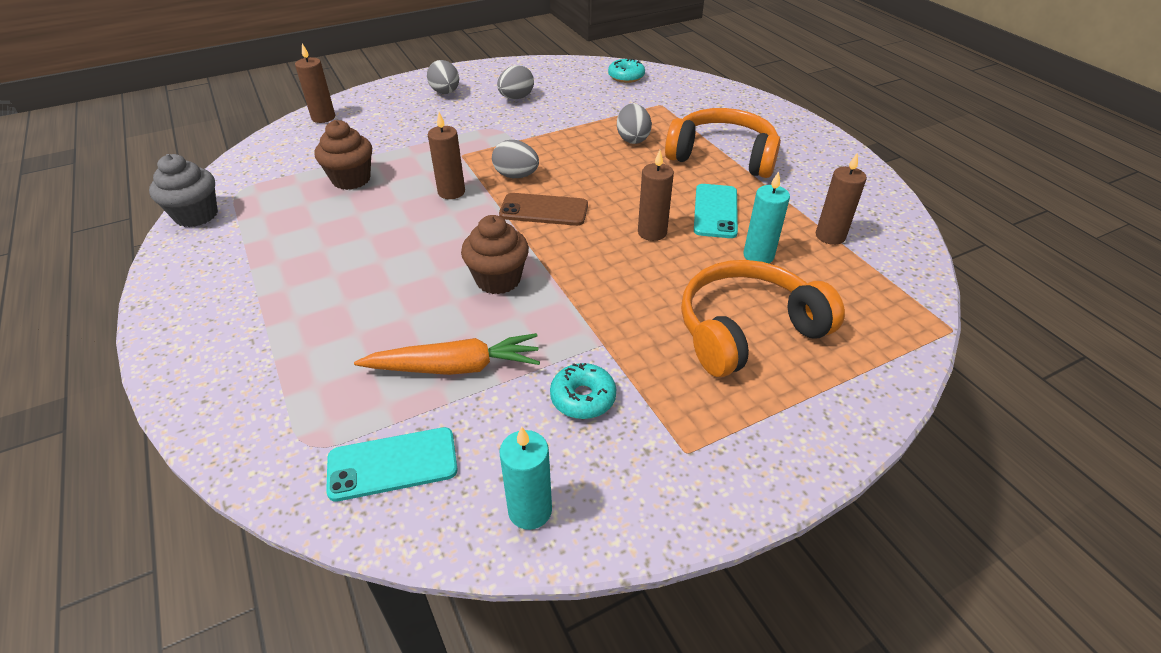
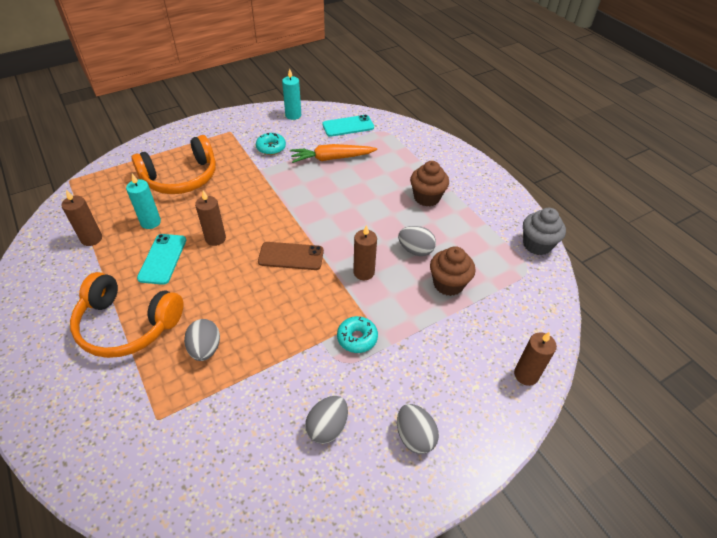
camera: 175 degrees right, 5 degrees up
brown cupcake [461,215,529,294] -> brown cupcake moved to [410,161,449,206]
grey egg [492,140,539,178] -> grey egg moved to [398,226,436,256]
turquoise donut [608,59,645,83] -> turquoise donut moved to [337,316,378,353]

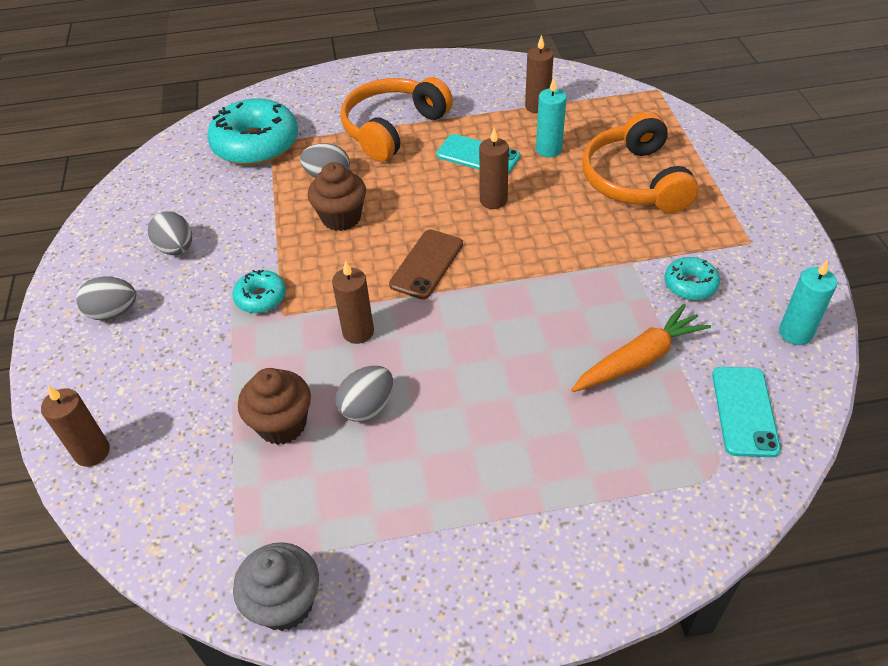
camera: 115 degrees right, 0 degrees up
orange carrot [290,144,377,163] -> orange carrot turned 45 degrees clockwise [571,304,711,392]
brown cupcake [410,161,449,206] -> brown cupcake moved to [308,162,366,231]
none -> turquoise donut [207,98,298,165]

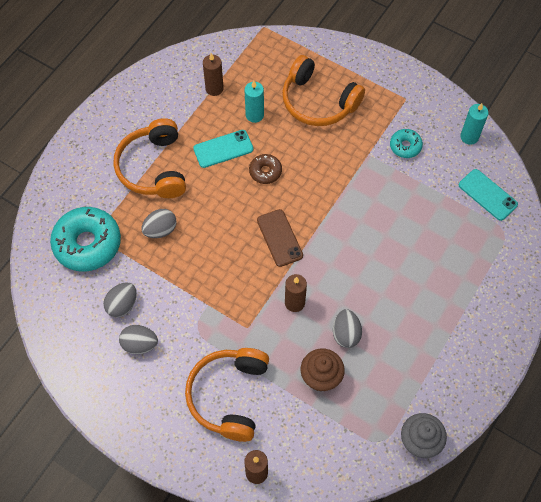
camera: 50 degrees left, 15 degrees up
grey egg [76,276,136,320] -> grey egg moved to [103,282,137,318]
turquoise donut [232,270,286,313] -> none
brown cupcake [308,162,366,231] -> none
brown candle [479,128,509,209] -> brown donut [249,154,282,184]
orange carrot [571,304,711,392] -> none
none -> orange headphones [185,348,269,442]

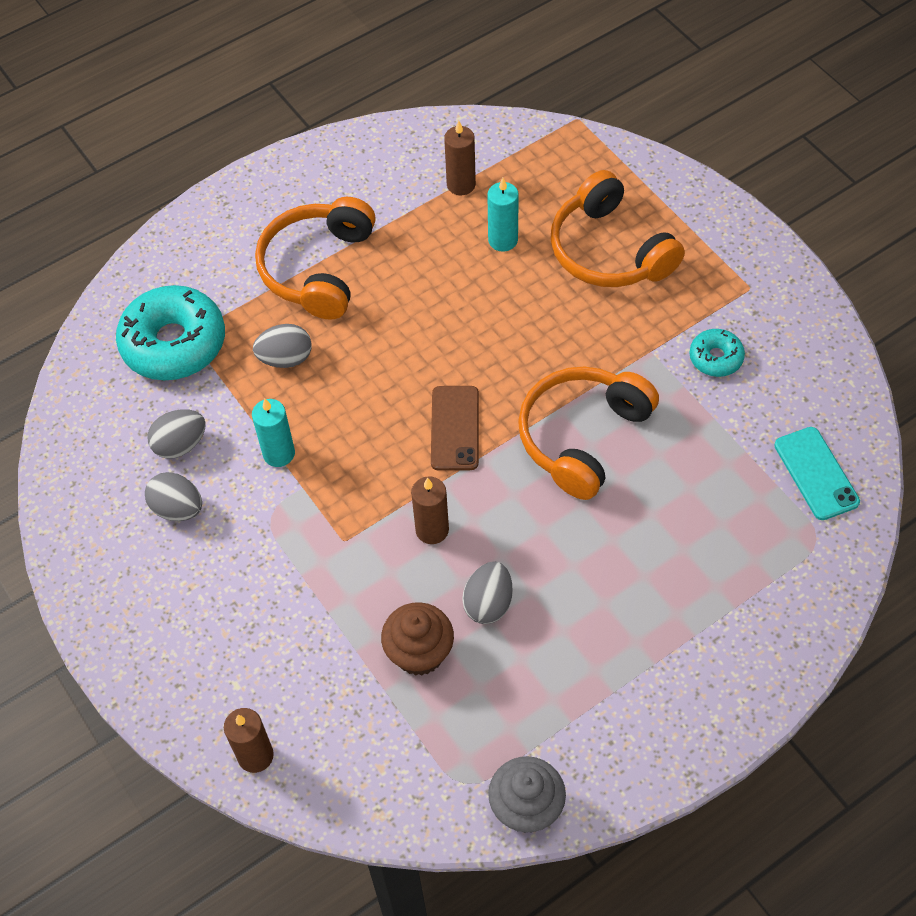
camera: 25 degrees right, 5 degrees down
orange headphones [185,348,269,442] -> orange headphones moved to [518,367,659,500]
turquoise phone [193,130,253,168] -> none
brown donut [249,154,282,184] -> none
turquoise candle [460,103,488,145] -> turquoise candle moved to [252,399,295,467]

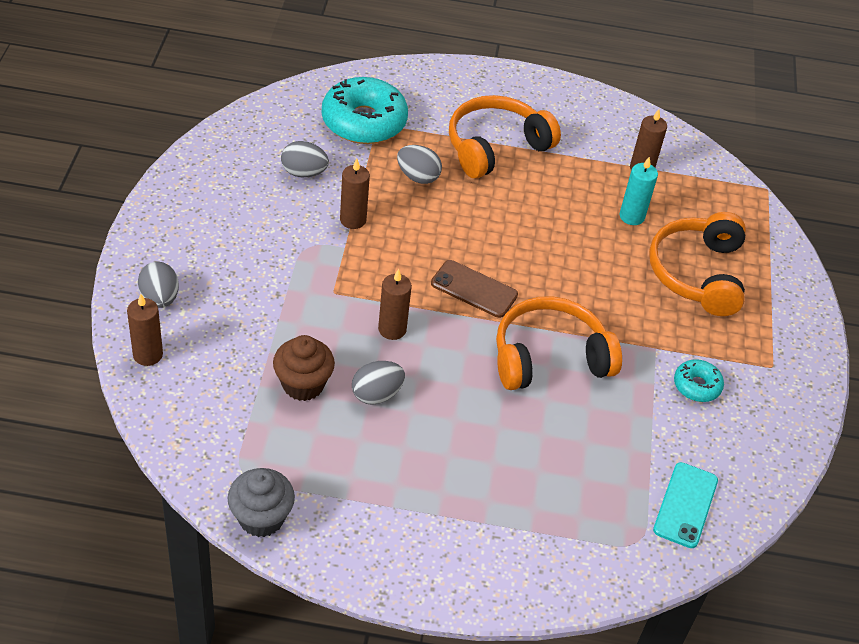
camera: 35 degrees right, 10 degrees down
grey egg [145,472,202,521] -> grey egg moved to [138,262,179,308]
turquoise candle [252,399,295,467] -> brown candle [340,159,370,229]
brown phone [431,386,479,471] -> brown phone turned 75 degrees clockwise [431,260,518,318]

